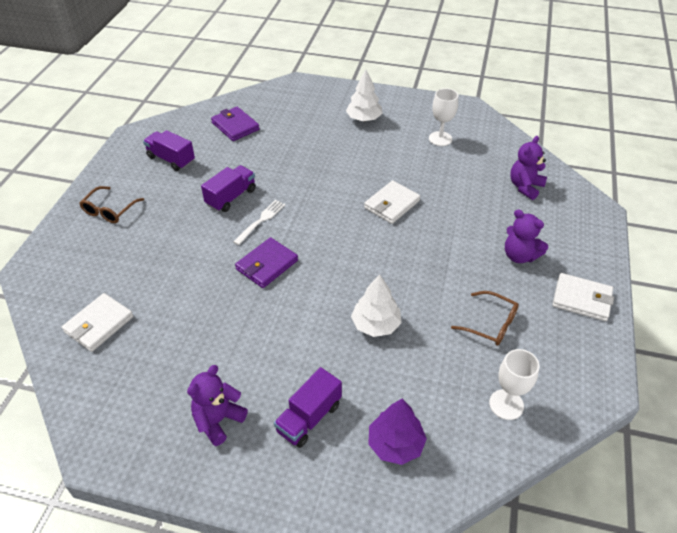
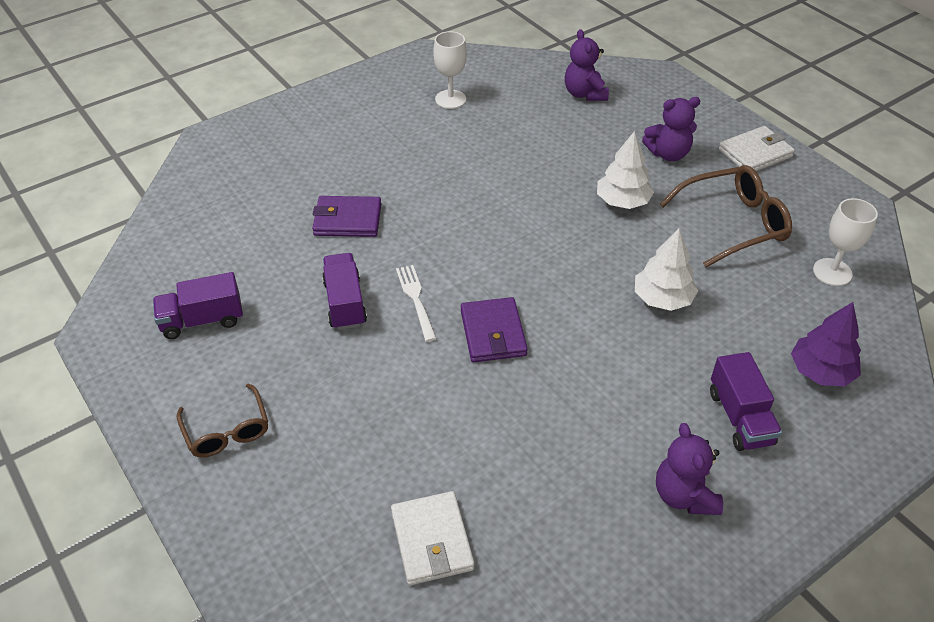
camera: 50 degrees left, 0 degrees up
purple wallet [211,107,260,141] -> purple wallet moved to [312,196,381,237]
white tree [346,69,383,121] -> white tree moved to [597,131,654,209]
white wallet [364,180,420,224] -> none
brown glasses [451,291,519,346] -> brown glasses [660,165,792,268], size x1.58

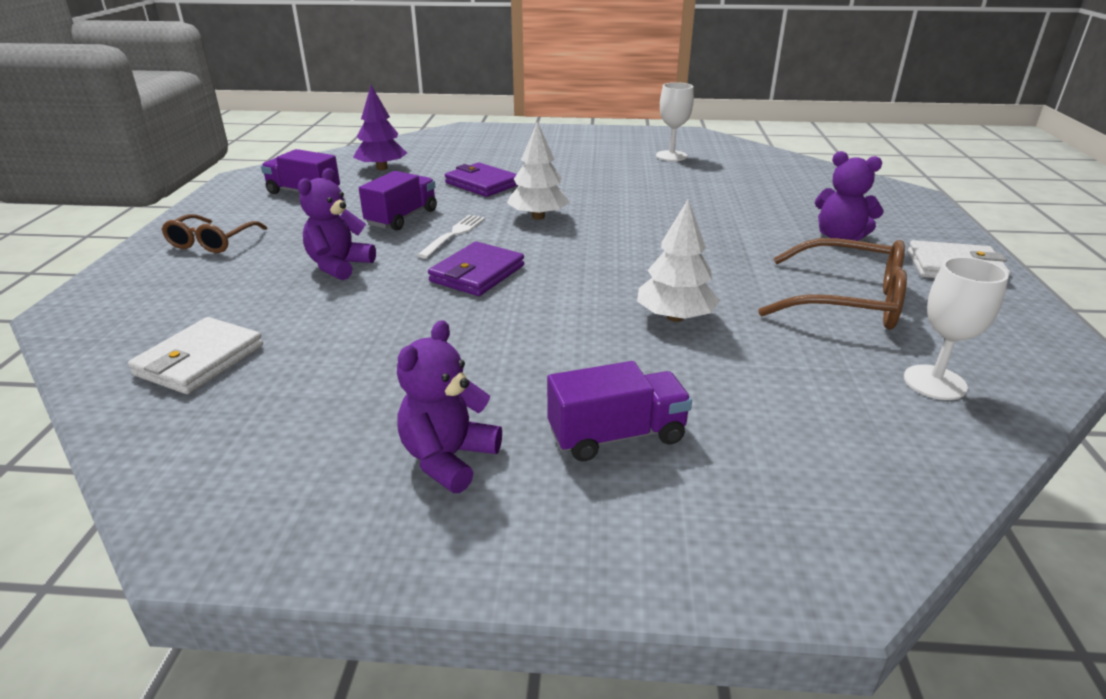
camera: 40 degrees right, 15 degrees down
purple teddy bear [565,29,609,101] -> purple teddy bear moved to [298,168,376,280]
white tree [597,131,654,209] -> white tree moved to [507,121,570,220]
purple truck [710,352,782,451] -> purple truck turned 135 degrees counterclockwise [547,361,692,461]
purple tree [791,302,861,386] -> purple tree moved to [353,85,407,170]

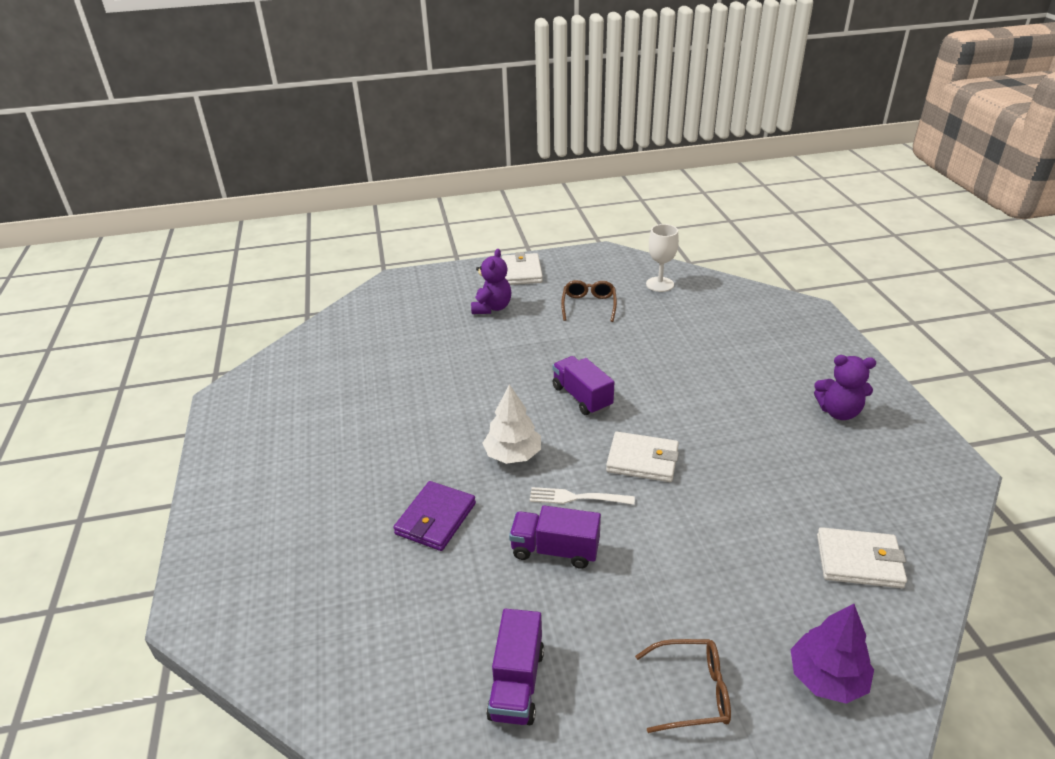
camera: 105 degrees left, 5 degrees up
purple teddy bear [298,168,376,280] -> none
purple tree [353,85,407,170] -> purple tree moved to [790,604,874,704]
purple wallet [428,241,524,296] -> white wallet [606,432,679,482]
purple truck [547,361,692,461] -> purple truck moved to [552,356,614,415]
white tree [637,200,720,322] -> none
white goblet [656,82,694,161] -> none
brown glasses [758,238,907,330] -> brown glasses [561,280,617,322], size x0.63

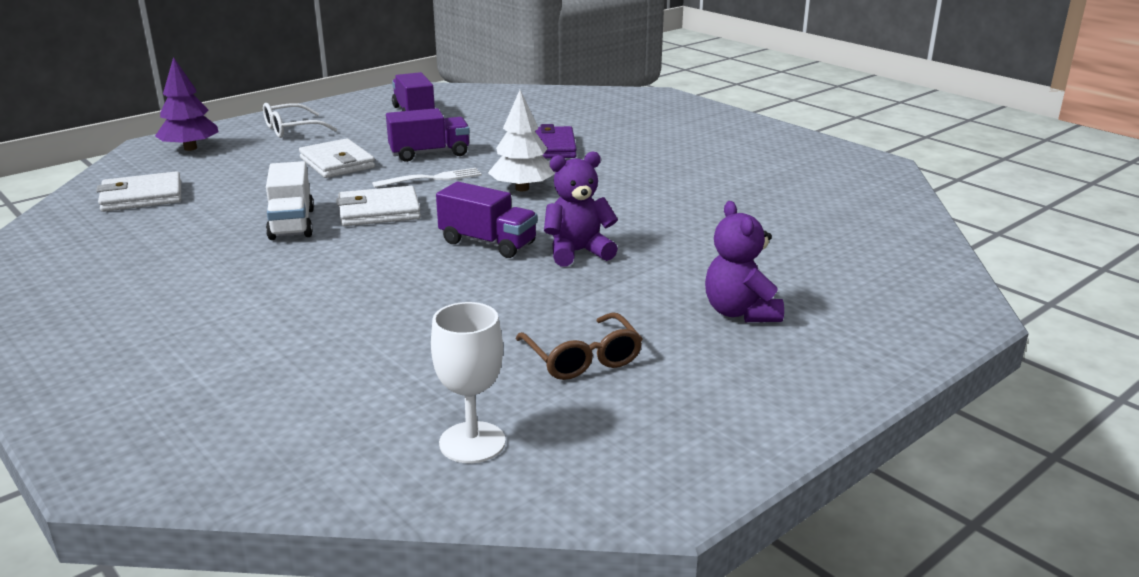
camera: 150 degrees right, 10 degrees down
white wallet [502,252,543,285] -> white wallet moved to [299,138,375,178]
brown glasses [635,639,731,733] -> white glasses [263,103,337,138]
purple teddy bear [814,355,876,420] -> purple teddy bear moved to [544,151,618,266]
none -> white truck [266,161,314,240]

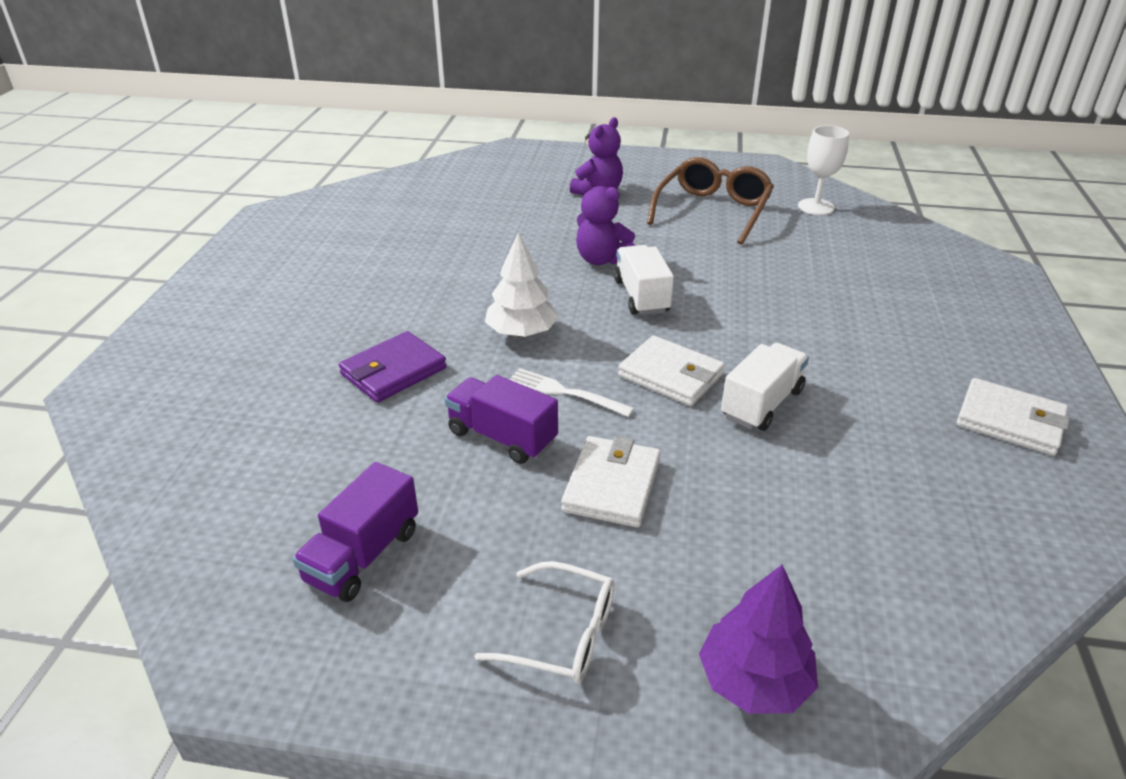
camera: 130 degrees left, 10 degrees up
white wallet [96,171,181,212] -> white wallet moved to [957,378,1070,456]
purple truck [436,182,538,258] -> white truck [614,245,674,315]
brown glasses [516,312,642,380] -> brown glasses [647,157,774,245], size x1.58

